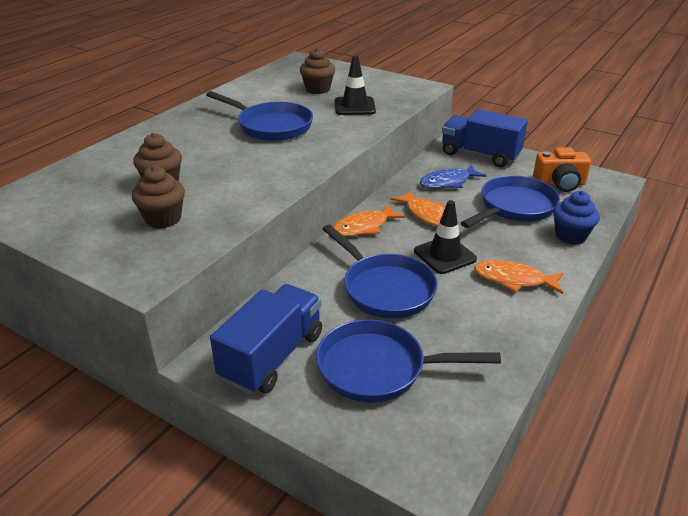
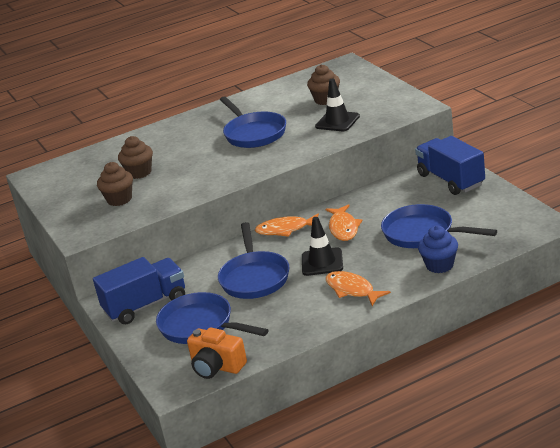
camera: 35 degrees right, 5 degrees down
blue fish [419,165,486,189] -> none
blue pan [461,176,560,228] -> blue pan turned 135 degrees counterclockwise [381,204,497,248]
orange camera [533,147,591,192] -> orange camera moved to [187,328,247,379]

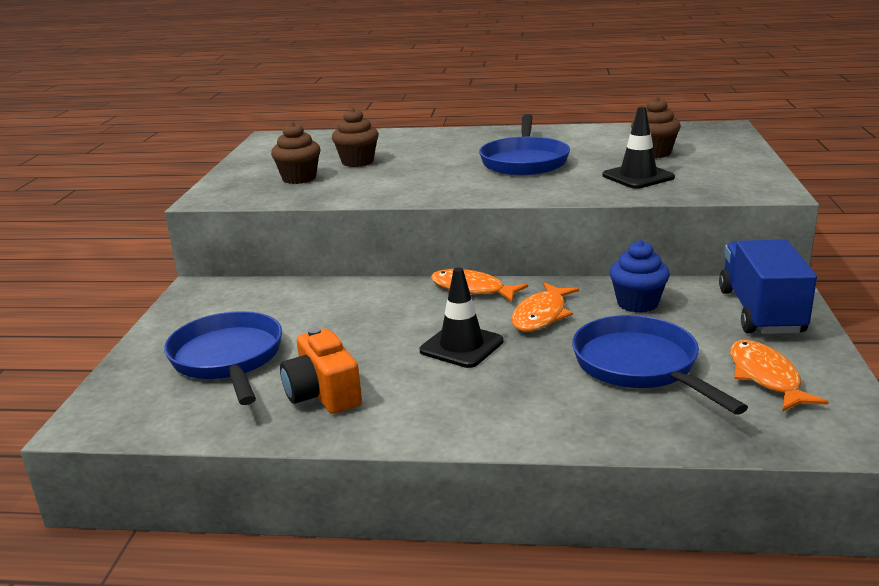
camera: 30 degrees right, 5 degrees down
blue truck [93,257,185,324] -> none
orange camera [187,328,247,379] -> orange camera moved to [280,327,362,414]
blue pan [218,222,289,299] -> none
orange fish [326,271,391,306] -> orange fish moved to [730,340,829,412]
blue cupcake [418,226,458,273] -> blue cupcake moved to [610,240,670,313]

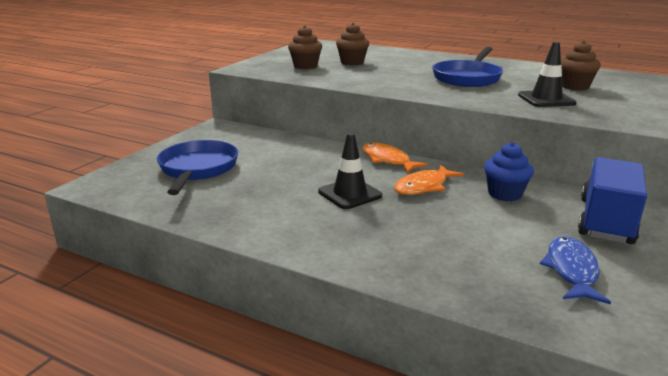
camera: 20 degrees right, 0 degrees up
orange camera [280,327,362,414] -> none
blue pan [572,315,748,415] -> none
orange fish [730,340,829,412] -> blue fish [540,236,611,305]

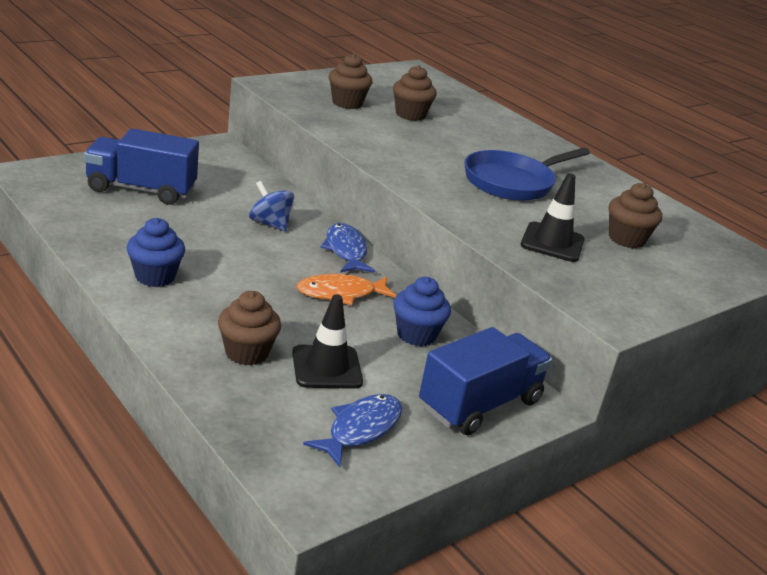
camera: 20 degrees right, 5 degrees up
blue pan [157,140,238,195] -> blue truck [84,128,199,205]
black traffic cone [318,133,382,209] -> black traffic cone moved to [292,294,363,389]
orange fish [363,143,428,173] -> blue fish [321,223,375,273]
none -> blue cupcake [127,218,185,287]
none -> brown cupcake [218,291,281,366]
none -> blue spinning top [249,181,294,231]

